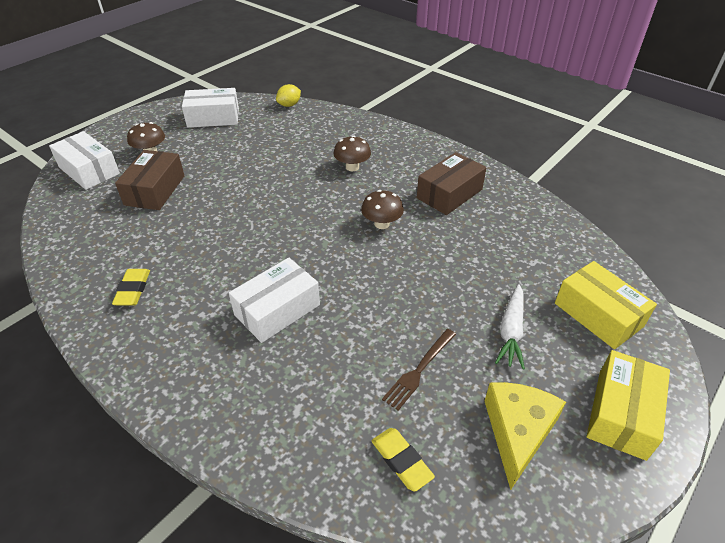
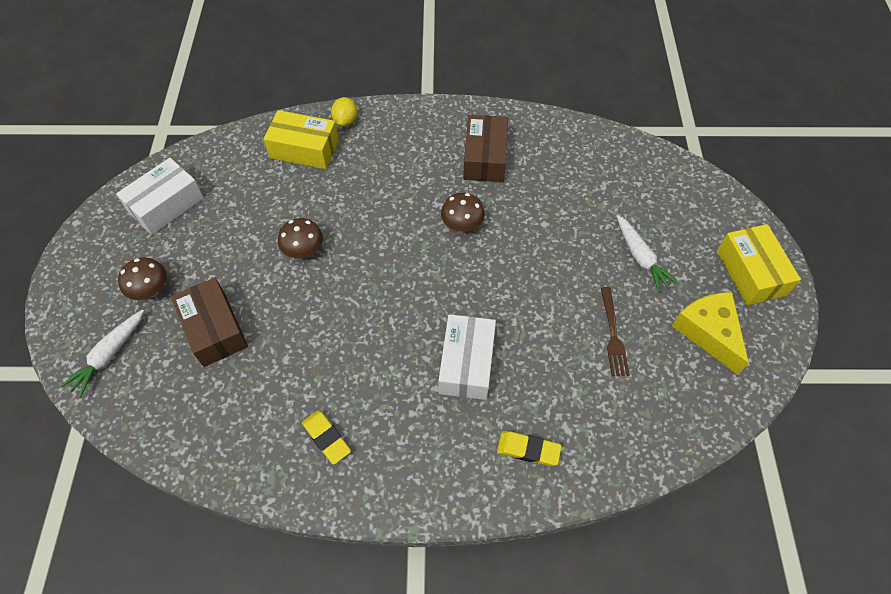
camera: 40 degrees left, 15 degrees up
white box [49,131,120,190] -> white carrot [61,309,144,398]
yellow lemon [276,84,301,107] -> yellow lemon moved to [331,97,357,127]
brown mushroom [333,136,371,171] -> brown mushroom moved to [278,218,323,258]
yellow eraser [371,428,435,491] -> yellow eraser moved to [497,431,562,466]
yellow box [555,261,657,349] -> yellow box moved to [264,110,339,169]

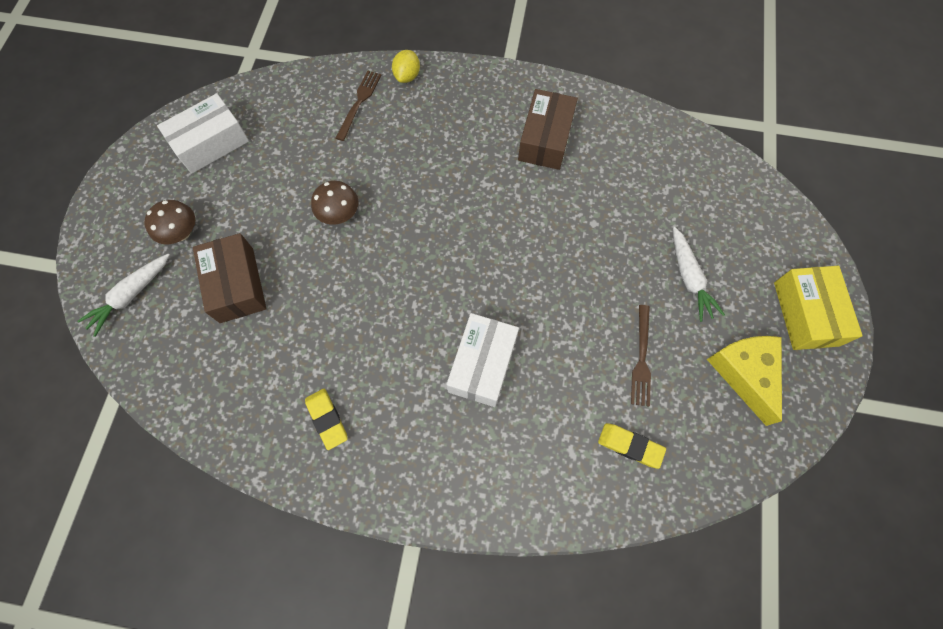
camera: 10 degrees right, 10 degrees up
yellow box [264,110,339,169] -> brown fork [336,71,381,141]
brown mushroom [441,193,485,232] -> none
yellow eraser [497,431,562,466] -> yellow eraser moved to [598,423,666,469]

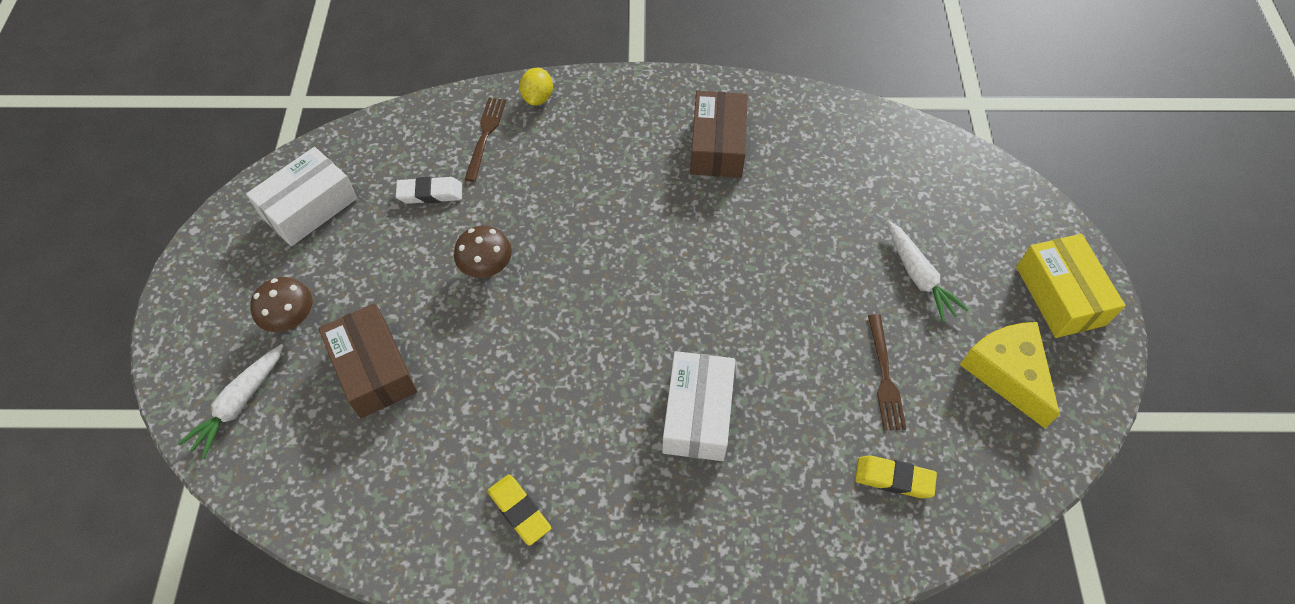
camera: 10 degrees left, 10 degrees down
none -> white eraser [396,177,462,204]

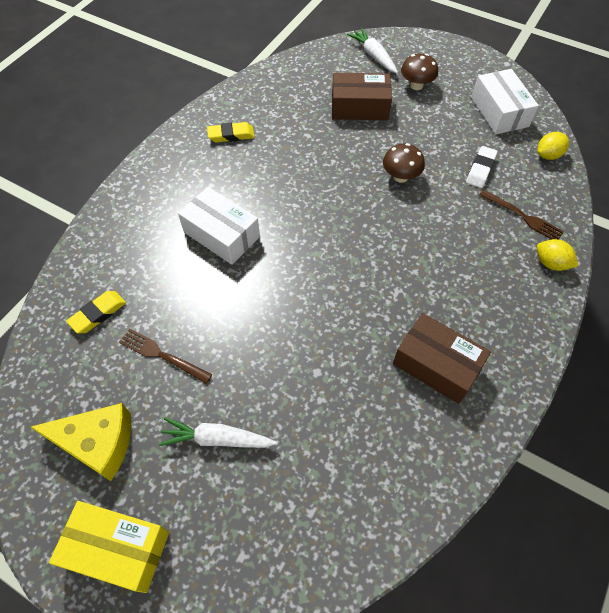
camera: 120 degrees right, 0 degrees up
none -> yellow lemon [537,132,569,160]

